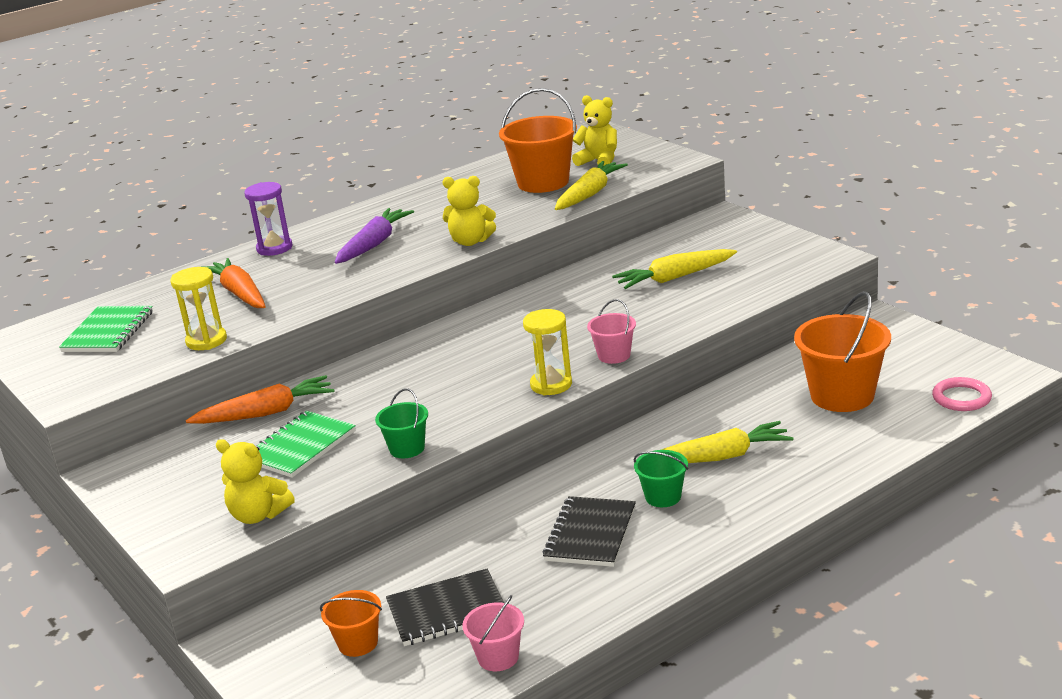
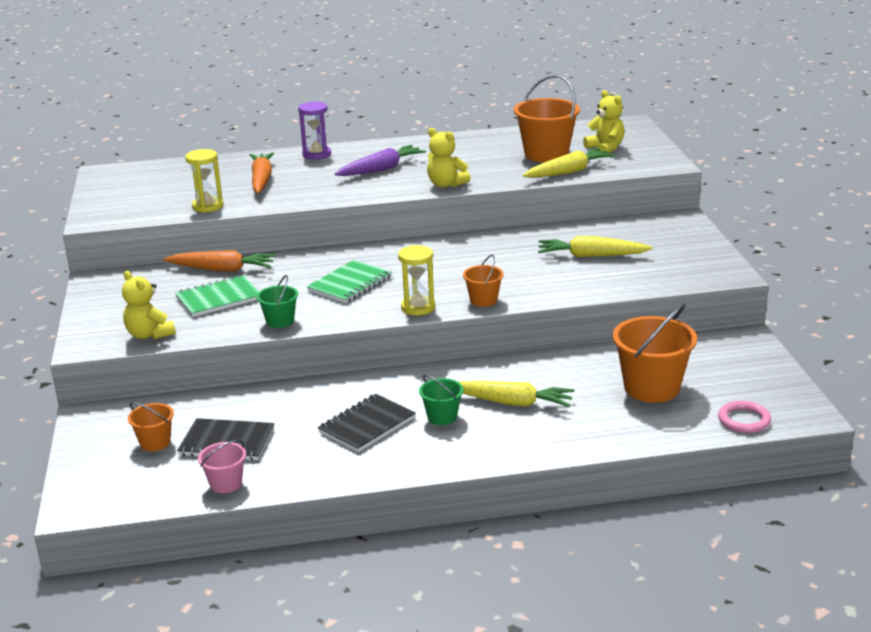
camera: 25 degrees right, 0 degrees up
green notebook [59,306,153,352] -> green notebook moved to [307,260,392,303]
pink bucket [587,299,636,364] -> orange bucket [463,255,504,307]

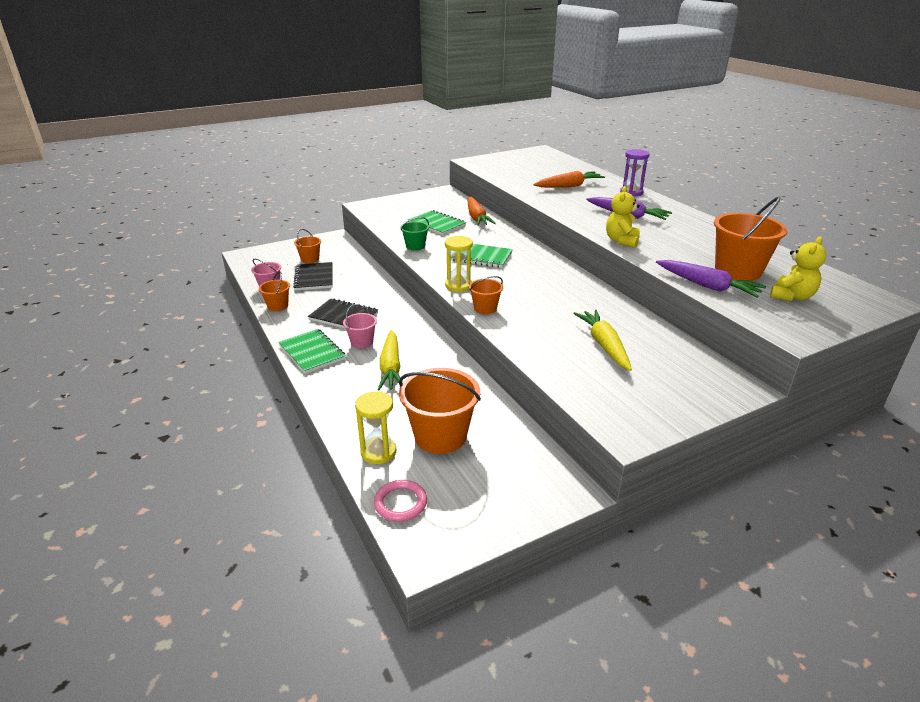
camera: 70 degrees right, 5 degrees up
yellow teddy bear [122,271,175,339] -> none
yellow hourglass [185,149,224,213] -> yellow hourglass moved to [355,391,396,464]
green bucket [419,375,464,425] -> pink bucket [343,304,377,348]
yellow carrot [523,148,615,178] -> purple carrot [656,260,766,298]
none -> orange bucket [259,271,290,311]
none -> green notebook [278,329,346,374]

